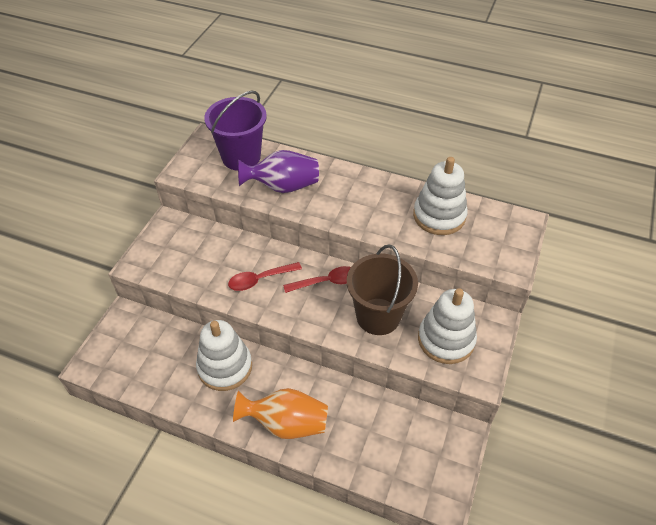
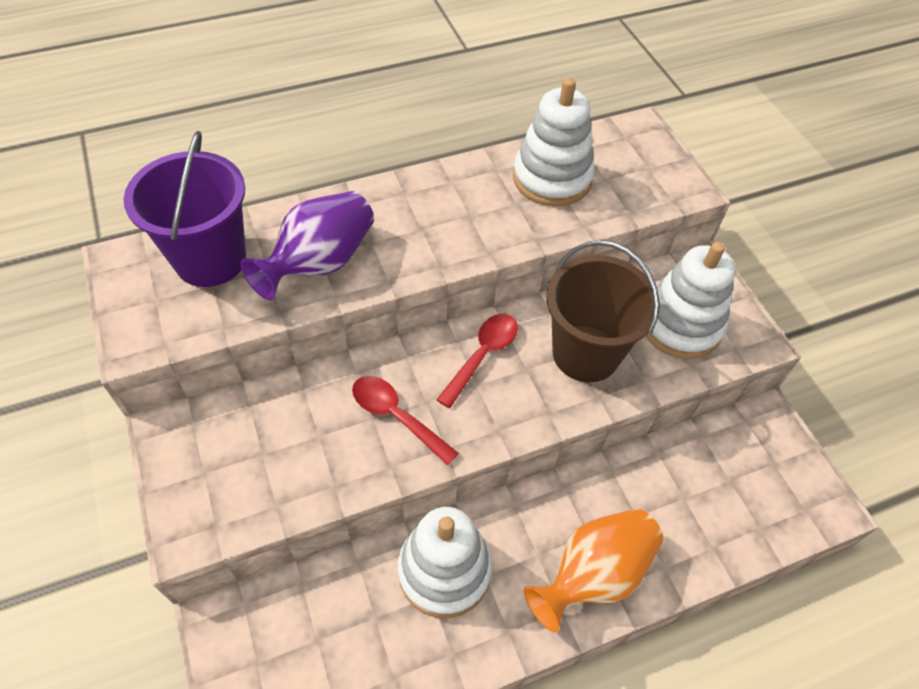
camera: 45 degrees left, 5 degrees up
red spoon [228,262,302,291] -> red spoon turned 105 degrees clockwise [352,376,459,465]

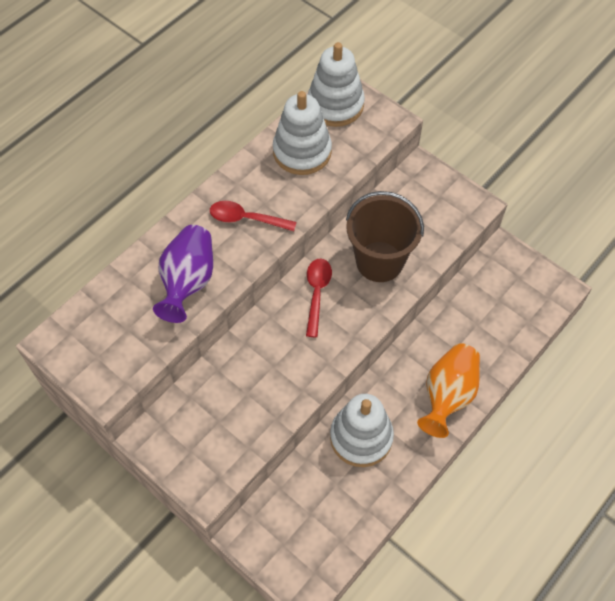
camera: 25 degrees left, 5 degrees up
purple bucket [124,131,246,287] -> none
red spoon [352,376,459,465] -> red spoon moved to [210,201,296,231]
white stacking toy [646,242,735,359] -> white stacking toy moved to [308,42,365,127]

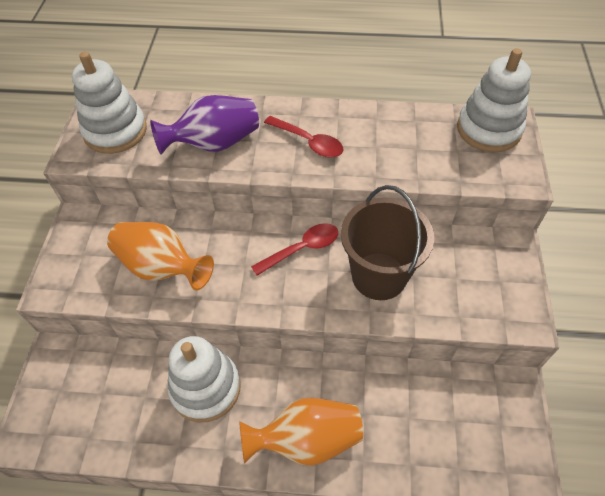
camera: 55 degrees right, 5 degrees down
red spoon [210,201,296,231] -> red spoon turned 150 degrees clockwise [264,116,343,157]
white stacking toy [273,91,332,175] -> white stacking toy moved to [72,52,147,154]
none -> orange vase [107,222,214,291]

